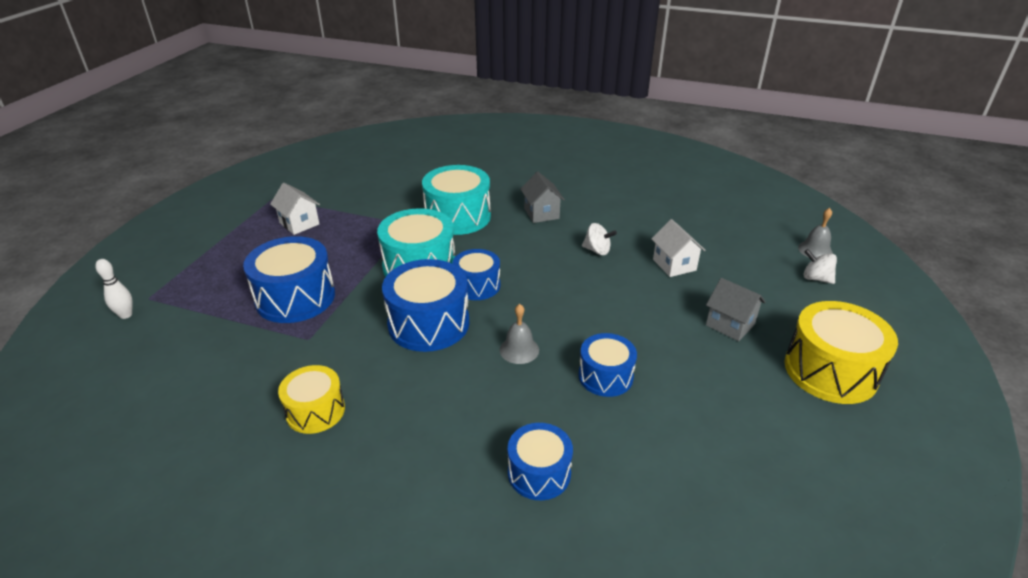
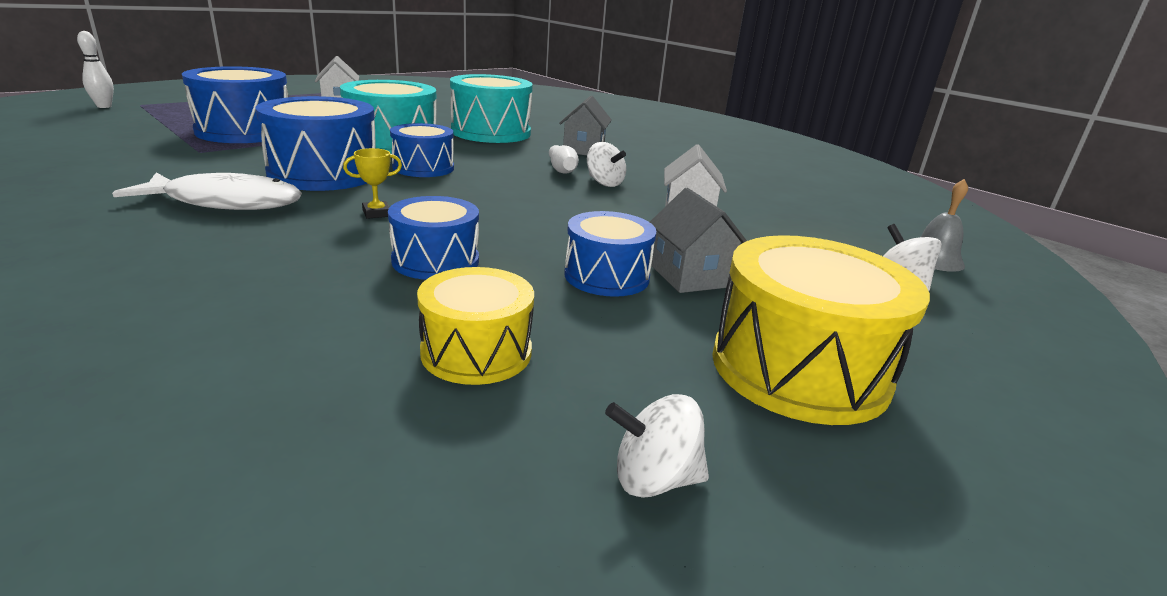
camera: 25 degrees right, 10 degrees down
yellow drum [278,365,345,434] -> yellow drum moved to [417,267,534,385]
grey bell [500,304,539,364] -> yellow trophy [343,148,402,219]
blue drum [508,423,573,500] -> blue drum moved to [564,211,656,297]
none -> white fish [112,172,302,210]
none -> white bowling pin [549,145,579,173]
none -> white spinning top [605,394,709,498]

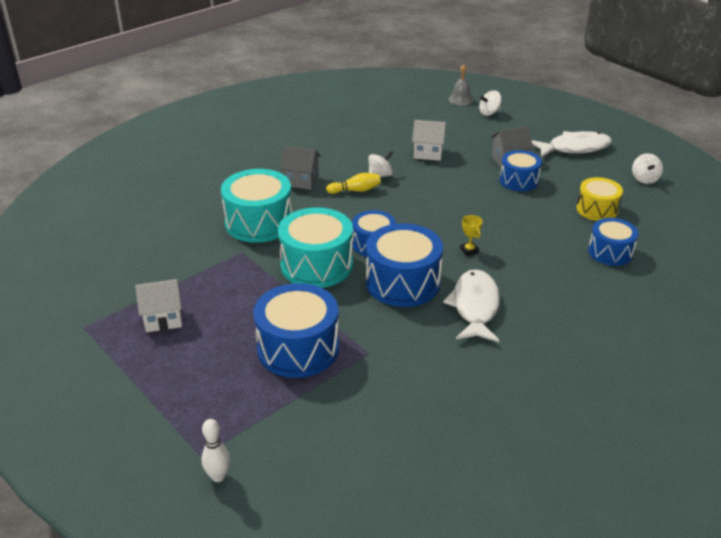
camera: 85 degrees left, 10 degrees up
blue drum [388,196,479,280] -> blue drum moved to [588,218,638,266]
white bowling pin [549,145,579,173] -> yellow bowling pin [326,173,381,194]
yellow drum [712,235,930,425] -> white fish [532,131,612,158]

